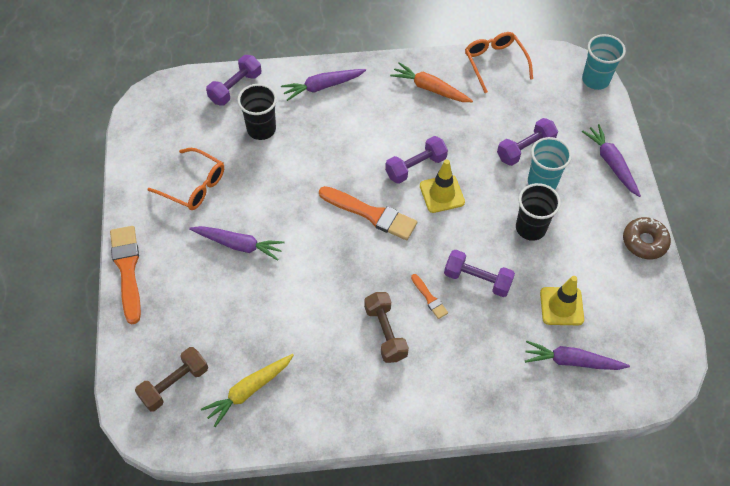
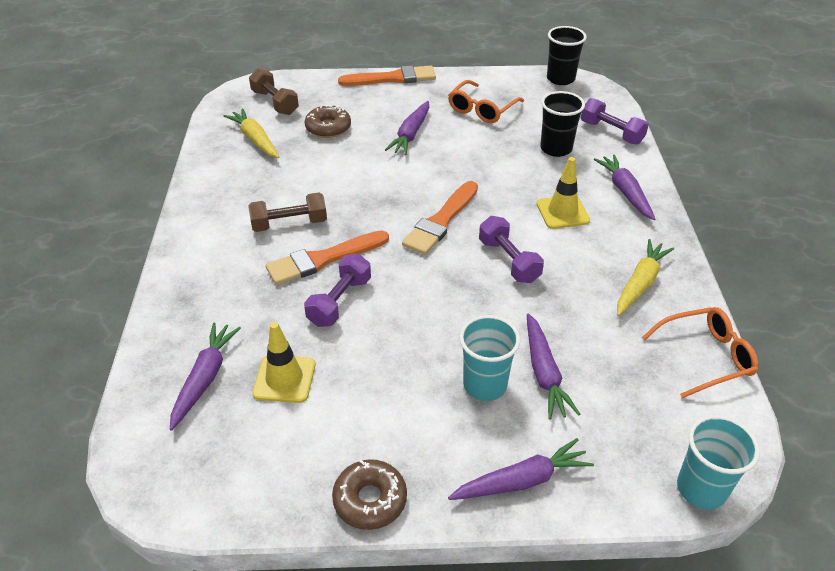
camera: 95 degrees right, 15 degrees down
orange carrot [390,62,473,102] -> yellow carrot [617,239,674,316]
orange brush [411,274,448,319] -> orange brush [266,230,389,285], size x2.02
yellow traffic cone [420,159,465,213] -> yellow traffic cone moved to [537,157,590,229]
purple dumbbell [497,118,558,166] -> purple carrot [527,313,580,420]
black cup [516,183,561,241] -> black cup moved to [547,26,587,85]
none -> brown donut [305,105,351,138]

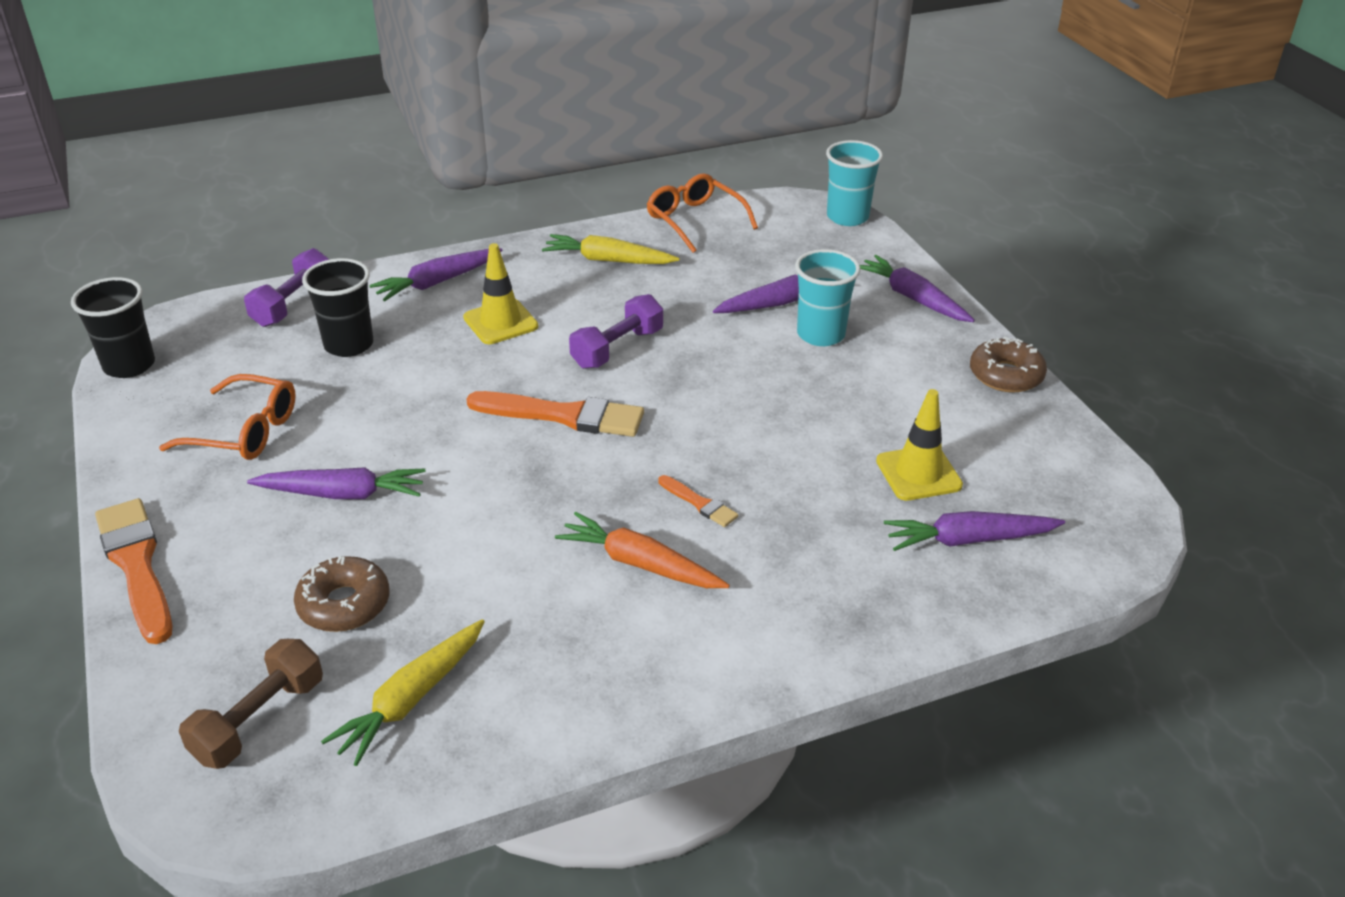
camera: 110 degrees left, 5 degrees down
brown dumbbell [248,192,327,232] -> orange carrot [555,512,730,588]
orange brush [266,230,389,285] -> orange brush [658,475,738,527], size x0.50
purple dumbbell [304,254,371,327] -> none

